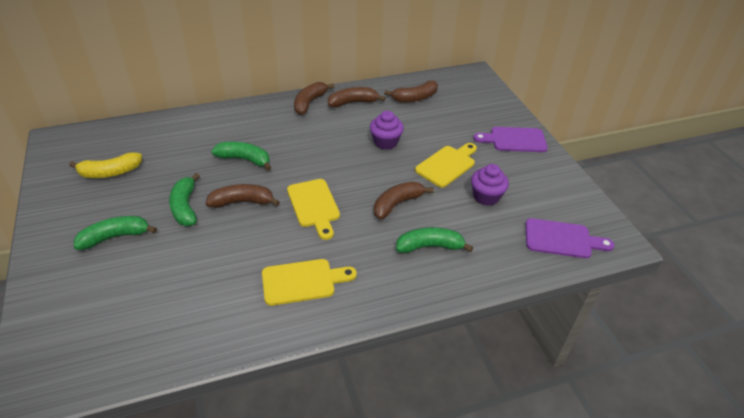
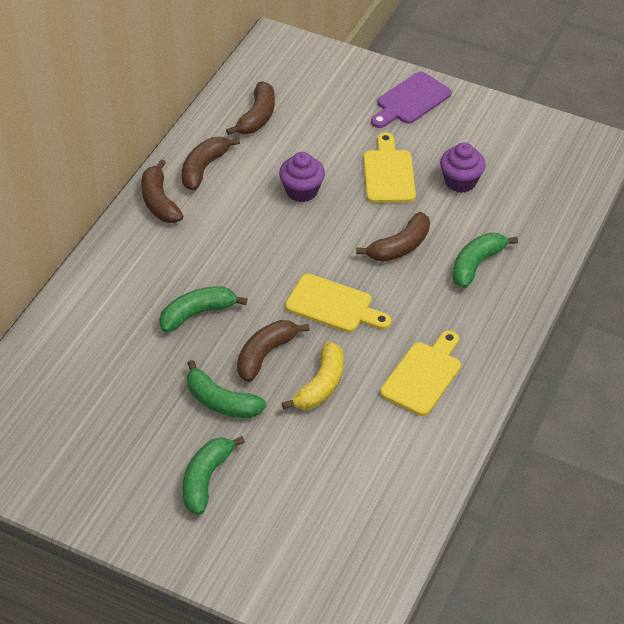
camera: 45 degrees left, 5 degrees up
yellow banana [69,152,142,178] -> yellow banana moved to [282,341,344,410]
brown banana [374,181,434,219] -> brown banana turned 135 degrees counterclockwise [356,212,430,262]
purple cutting board [526,218,614,258] -> none

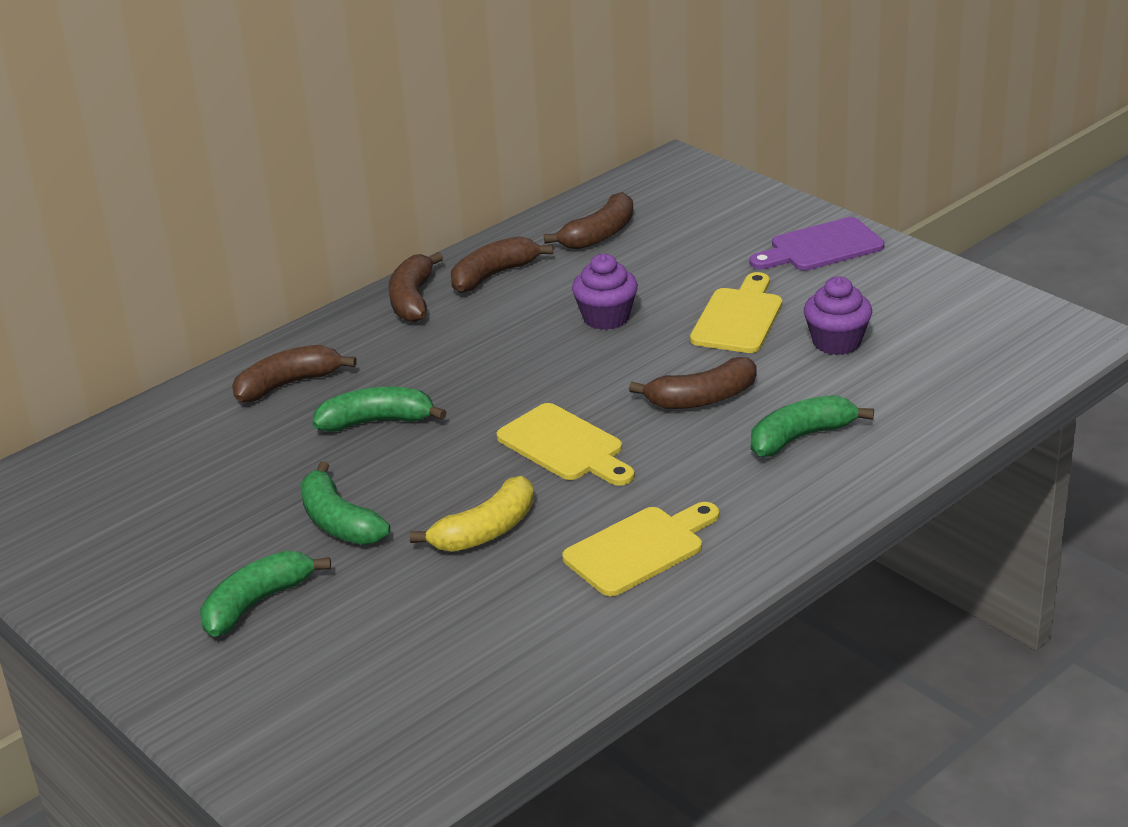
camera: 25 degrees right, 15 degrees down
brown banana [237,320,310,382] -> brown banana moved to [232,345,357,403]

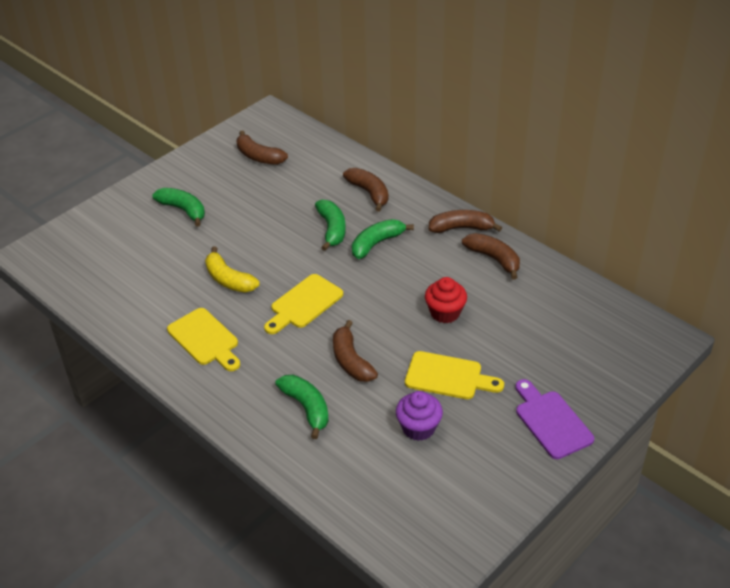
camera: 85 degrees right, 10 degrees up
green banana [300,461,390,545] -> green banana moved to [352,219,414,259]
brown banana [544,192,634,249] -> brown banana moved to [237,130,288,165]
purple cupcake [572,254,638,330] -> red cupcake [425,277,467,323]

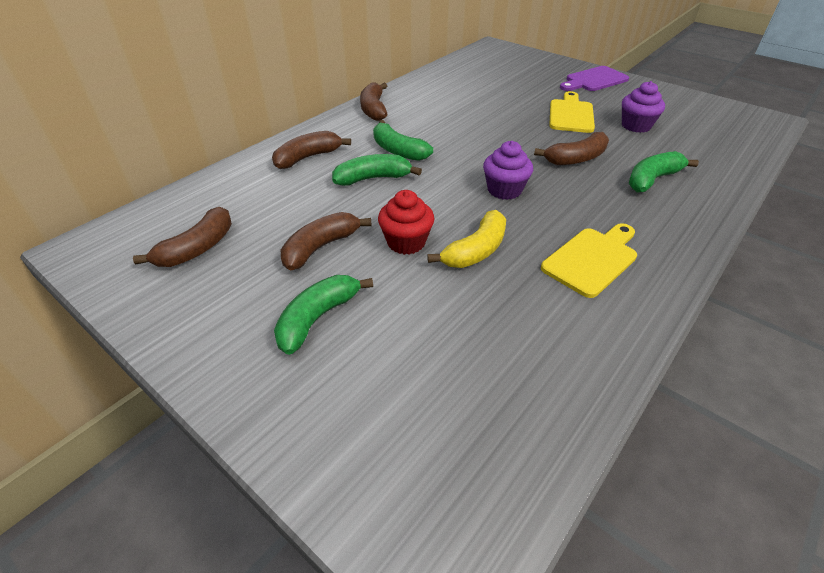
camera: 95 degrees left, 0 degrees up
yellow cutting board [264,274,343,334] -> purple cupcake [483,141,533,200]
red cupcake [425,277,467,323] -> red cupcake moved to [378,190,434,255]
brown banana [462,233,520,279] -> brown banana moved to [281,212,372,271]

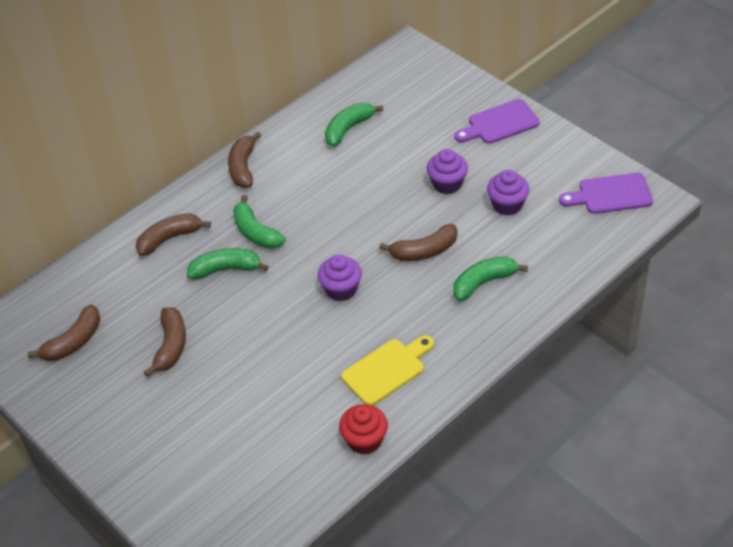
camera: 10 degrees right, 5 degrees up
green banana [274,275,373,355] -> green banana moved to [325,103,383,147]
brown banana [281,212,372,271] -> brown banana turned 135 degrees clockwise [144,307,186,377]
red cupcake [378,190,434,255] -> red cupcake moved to [339,404,388,455]
yellow banana [427,210,506,268] -> none
yellow cutting board [549,91,595,133] -> purple cupcake [427,149,468,194]
none -> purple cutting board [559,173,653,214]

